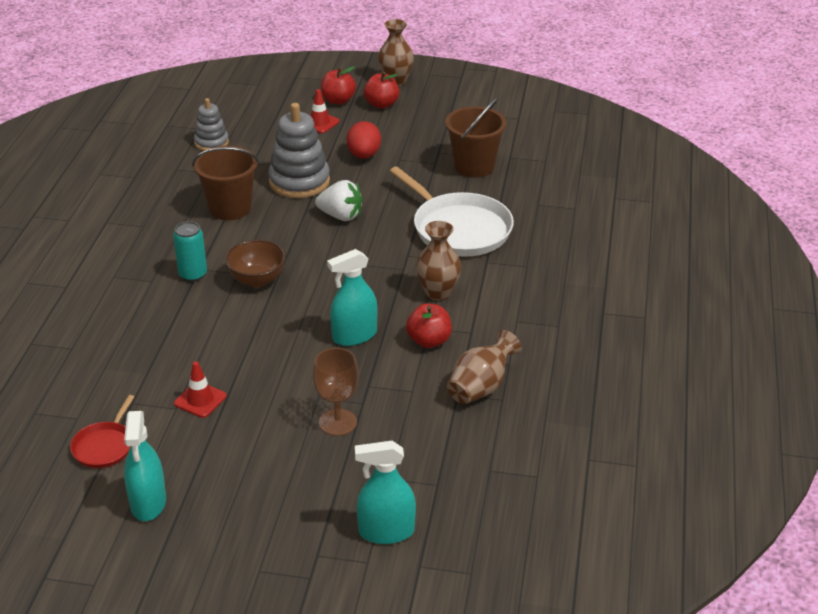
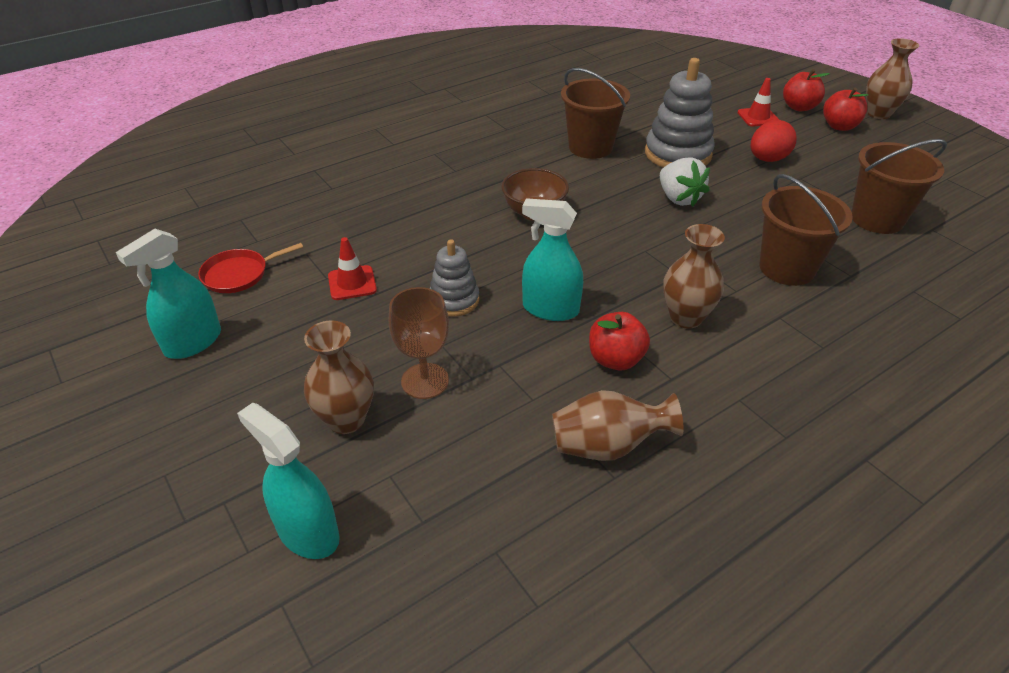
camera: 45 degrees right, 5 degrees up
turquoise can [173,221,207,282] -> none
grey stacking toy [194,98,229,151] -> grey stacking toy moved to [430,239,479,316]
white pan [390,166,514,257] -> brown bucket [760,174,853,286]
none -> brown vase [304,320,374,434]

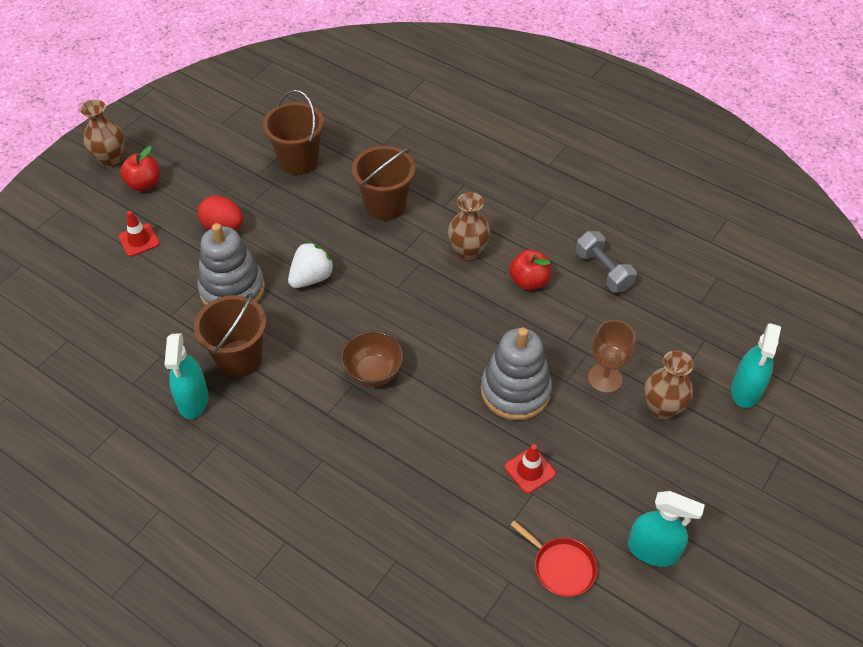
camera: 110 degrees left, 10 degrees up
grey stacking toy [430,239,479,316] -> grey stacking toy [481,328,552,420], size x1.70
turquoise spray bottle [522,198,583,321] -> turquoise spray bottle moved to [164,333,208,419]
brown vase [552,390,684,461] -> grey dumbbell [576,231,637,293]
red apple [783,69,830,111] -> none

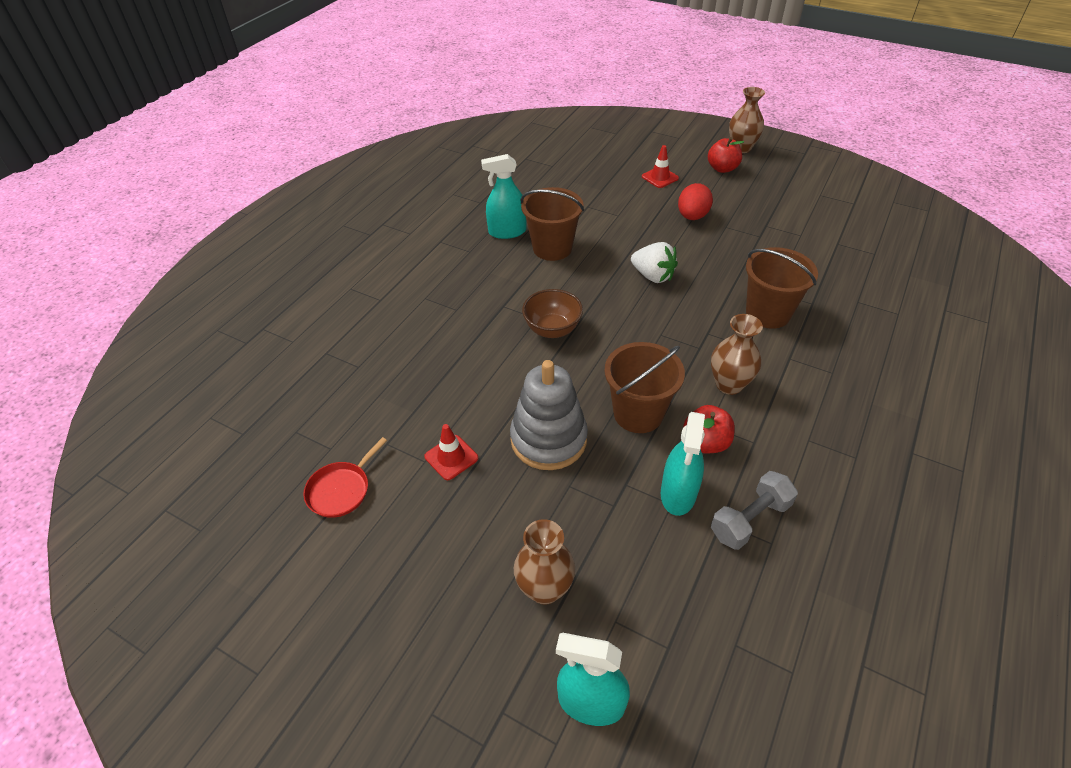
camera: 85 degrees right, 5 degrees down
grey stacking toy [197,223,265,305] -> none
brown bucket [263,90,324,175] -> brown bucket moved to [604,342,685,433]
brown goblet [588,320,635,393] -> none
turquoise spray bottle [628,491,705,567] -> turquoise spray bottle moved to [661,412,705,516]

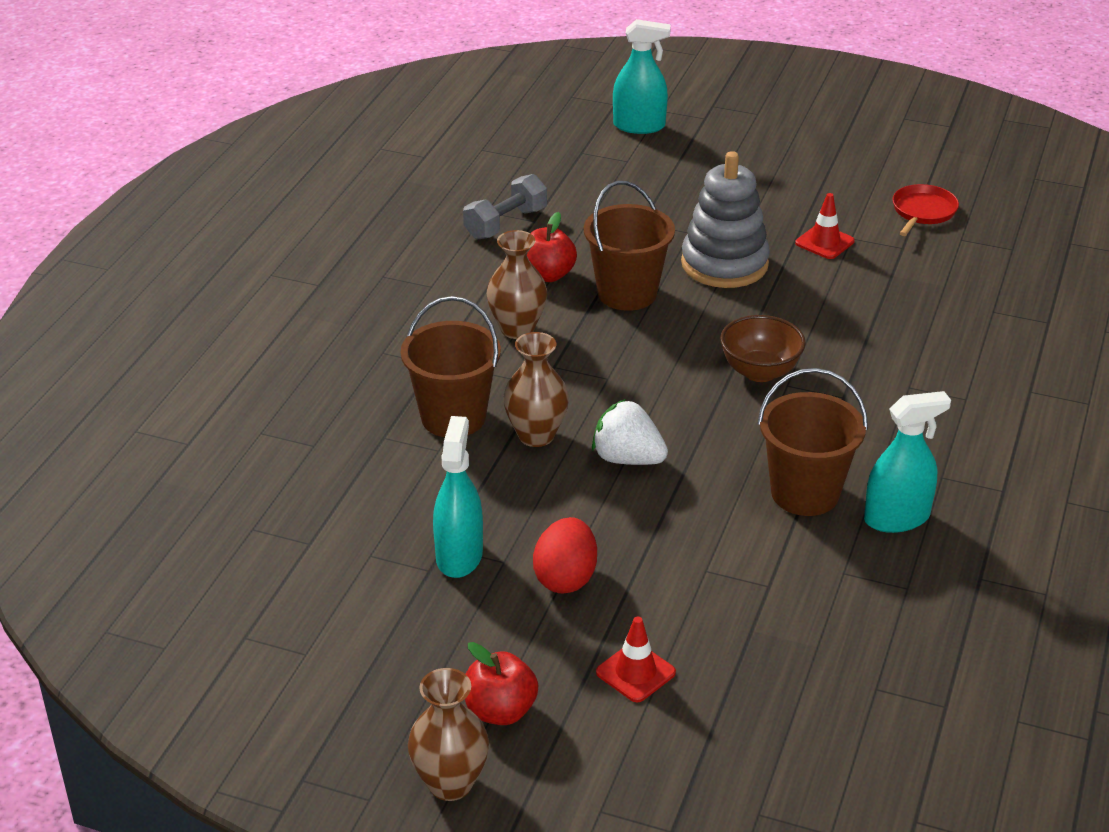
camera: 170 degrees right, 10 degrees down
brown vase [514,519,575,605] -> brown vase moved to [503,332,569,447]
turquoise spray bottle [661,412,705,516] -> turquoise spray bottle moved to [433,416,483,578]

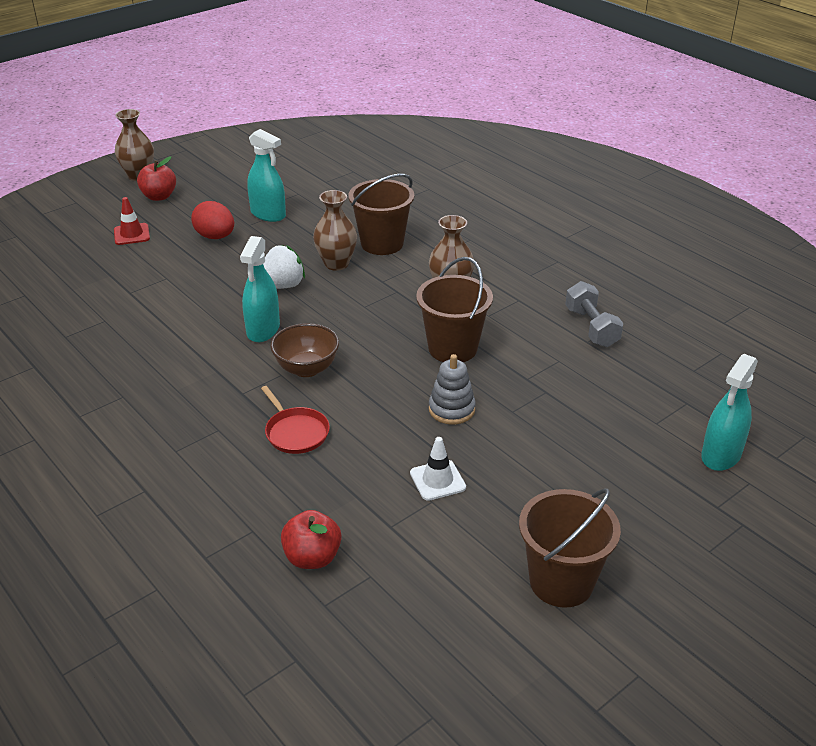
camera: 120 degrees right, 0 degrees up
red apple [527,212,577,282] -> red apple moved to [281,510,341,569]
grey stacking toy [681,151,770,288] -> grey stacking toy [429,354,476,425], size x0.59
brown bucket [758,368,868,516] -> brown bucket moved to [519,489,621,608]
red traffic cone [795,193,855,259] -> white traffic cone [410,437,466,501]
turquoise spray bottle [864,391,951,533] -> turquoise spray bottle moved to [240,236,280,342]
red pan [892,184,959,236] -> red pan moved to [261,386,330,454]

